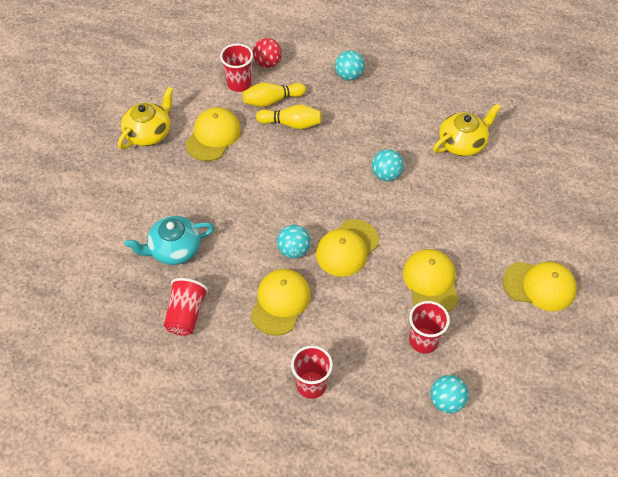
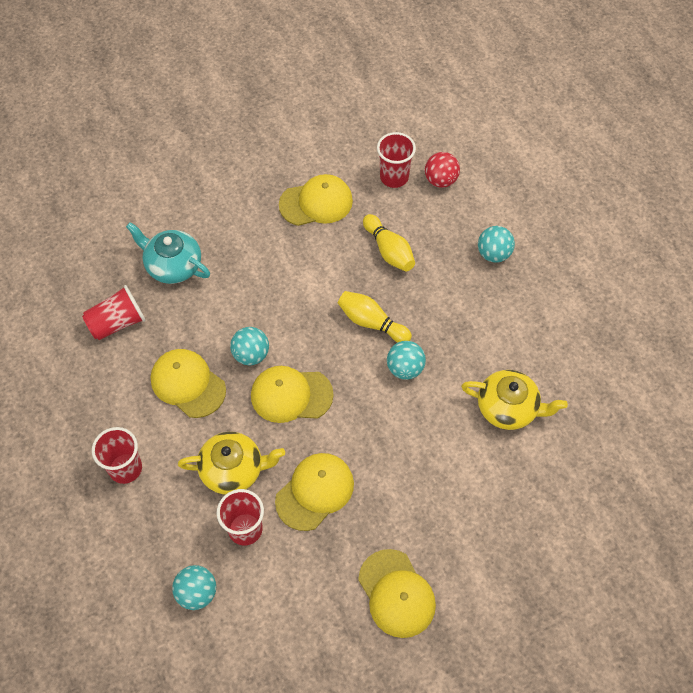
camera: 50 degrees right, 5 degrees up
yellow teapot [118,87,174,149] -> yellow teapot moved to [178,432,285,494]
yellow bowling pin [243,82,306,107] -> yellow bowling pin moved to [338,291,412,342]
yellow cap [250,269,311,336] -> yellow cap turned 120 degrees counterclockwise [151,349,226,418]

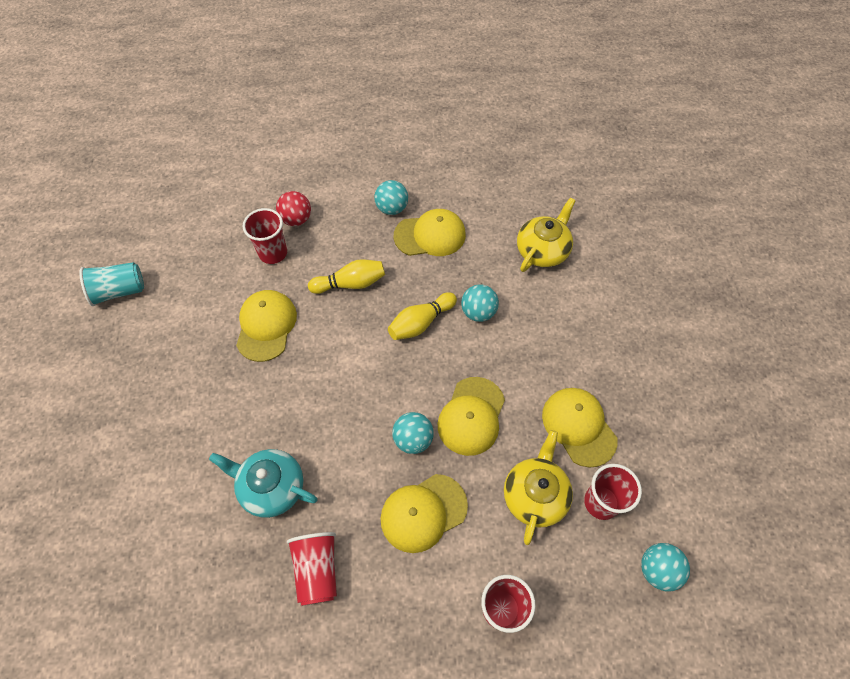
camera: 70 degrees left, 0 degrees up
turquoise teapot [126,222,210,284] -> turquoise teapot turned 60 degrees clockwise [209,449,318,518]
yellow cap [358,549,436,638] -> yellow cap moved to [394,209,466,256]
none -> turquoise cup [79,262,144,306]

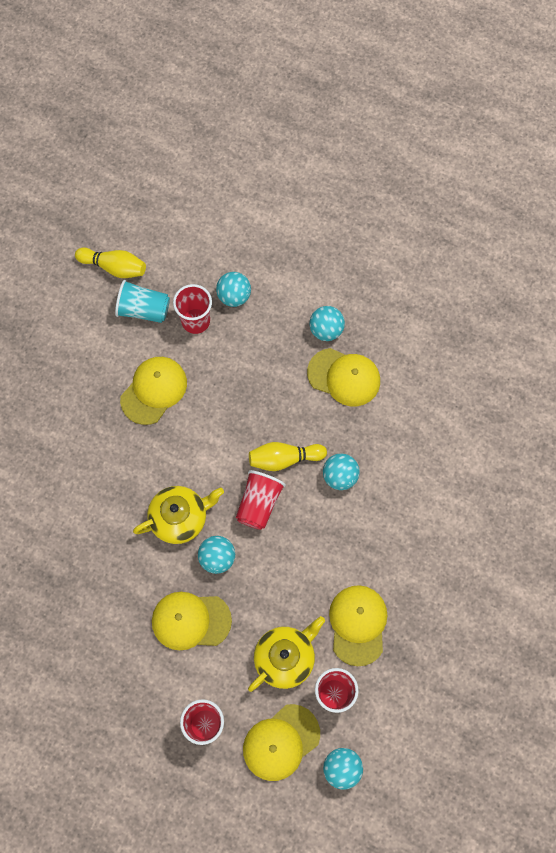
camera: 30 degrees right, 10 degrees up
turquoise cup [79,262,144,306] -> turquoise cup moved to [115,280,170,323]
turquoise teapot [209,449,318,518] -> none
red ball [276,191,311,226] -> turquoise ball [216,272,251,307]
red cup [287,532,337,606] -> red cup moved to [236,470,286,530]
yellow bowling pin [308,259,385,294] -> yellow bowling pin moved to [75,247,146,278]
yellow cap [438,377,505,456] -> yellow cap moved to [243,704,320,781]
yellow teapot [517,198,576,272] -> yellow teapot moved to [133,486,224,544]

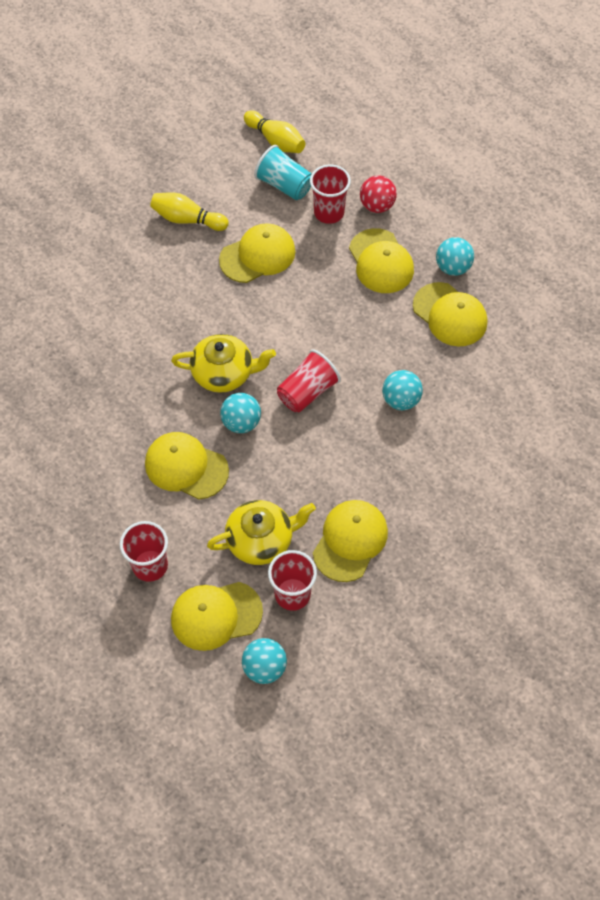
camera: 25 degrees right, 10 degrees down
turquoise ball [216,272,251,307] -> red ball [360,175,397,213]
yellow bowling pin [249,442,327,471] -> yellow bowling pin moved to [150,192,229,231]
none -> yellow cap [349,228,414,293]

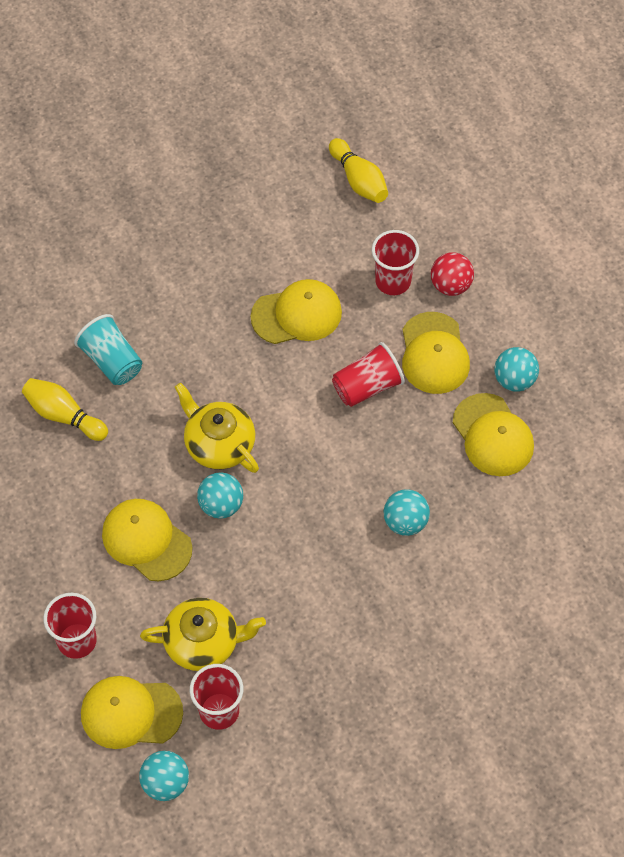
camera: 15 degrees right, 0 degrees up
yellow bowling pin [150,192,229,231] -> yellow bowling pin moved to [22,378,108,441]
yellow teapot [171,334,276,393] -> yellow teapot turned 150 degrees counterclockwise [175,383,259,473]
turquoise cup [254,145,312,200] -> turquoise cup moved to [74,314,142,385]
red cup [277,350,341,412] -> red cup moved to [332,342,405,407]
yellow cap [313,500,388,582] -> none

